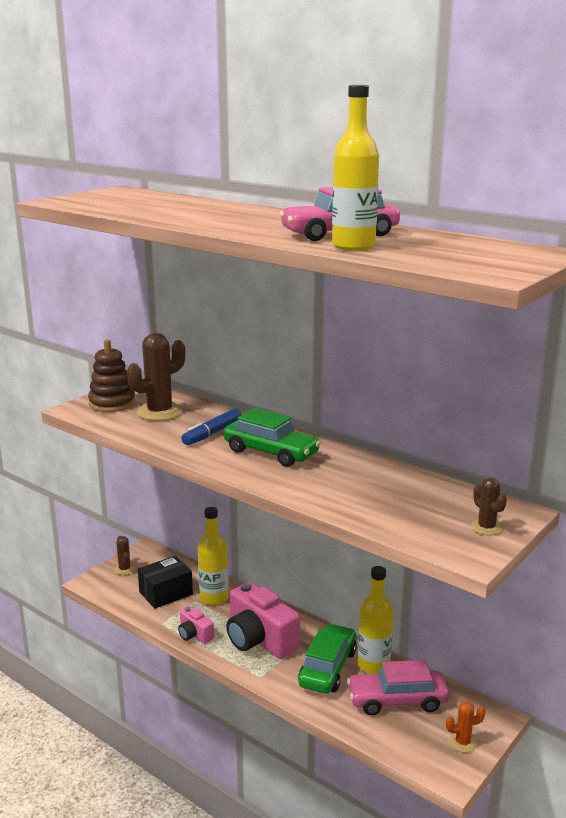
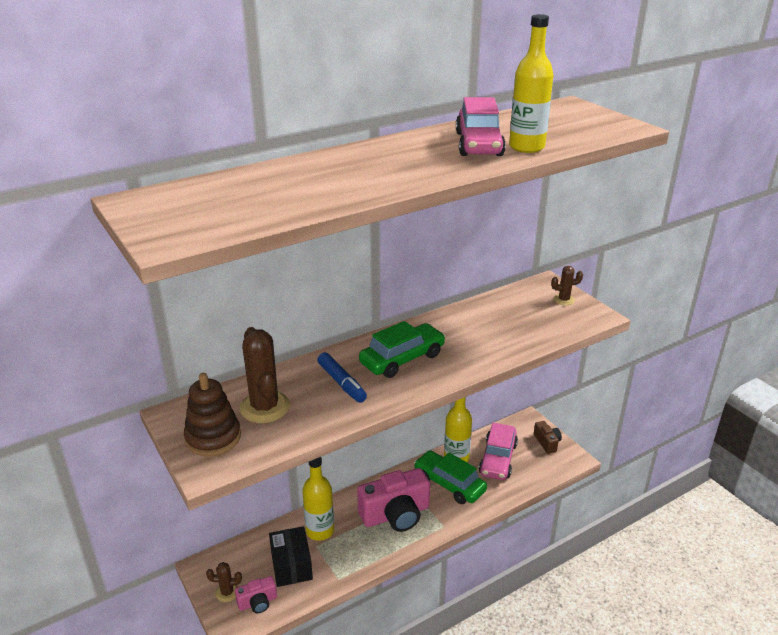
camera: 70 degrees left, 10 degrees up
pink camera [178,607,214,644] -> pink camera moved to [235,576,277,613]
orange cactus [446,701,486,753] -> brown camera [534,421,562,454]

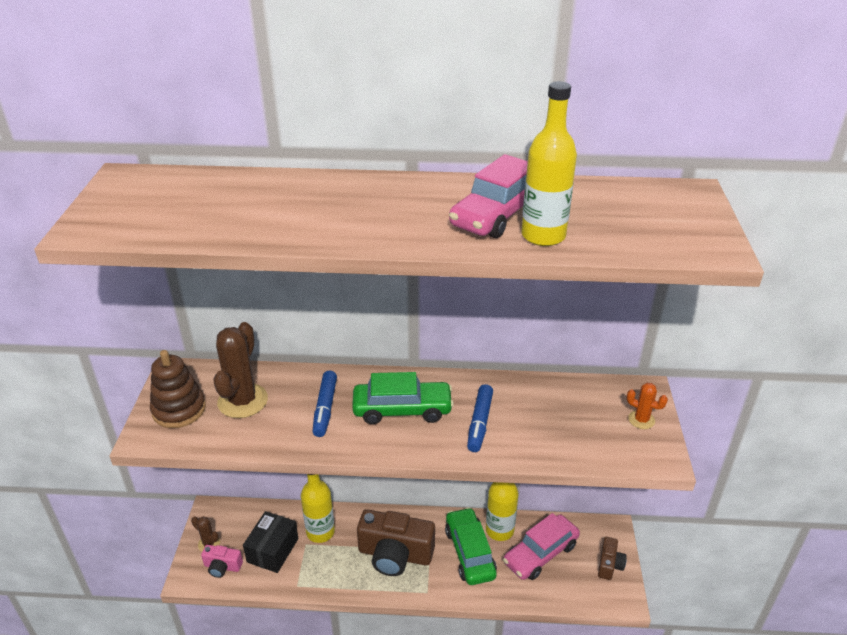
camera: 35 degrees right, 5 degrees up
pink camera [357,468,430,532] -> brown camera [357,509,435,576]
brown cactus [551,266,583,305] -> orange cactus [627,383,668,429]
none -> blue marker [467,384,493,452]

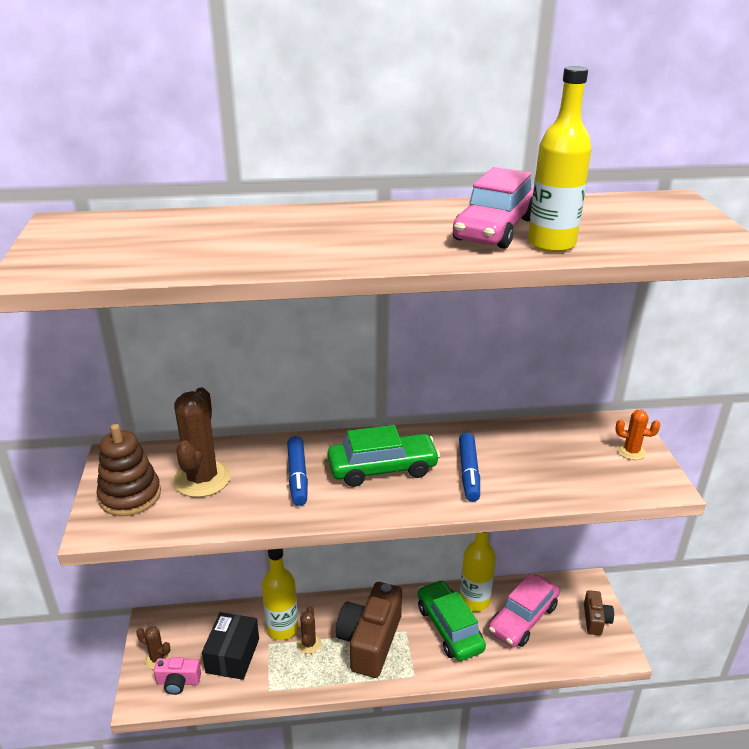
camera: 10 degrees left, 5 degrees down
brown camera [357,509,435,576] -> brown camera turned 105 degrees clockwise [336,582,402,678]
none -> brown cactus [297,606,321,654]

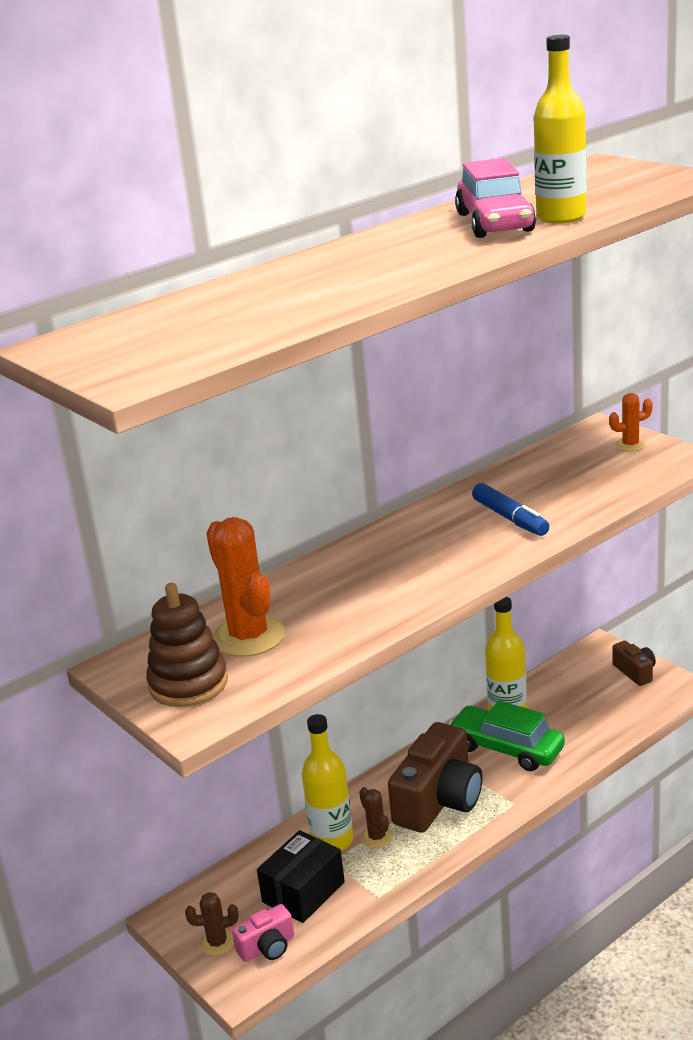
camera: 30 degrees left, 5 degrees down
brown cactus [173,387,231,497] -> orange cactus [206,517,285,657]
black box [202,612,259,680] -> black box turned 60 degrees clockwise [257,830,345,923]
blue marker [287,436,308,506] -> none
green car [327,425,440,487] -> none
brown camera [336,582,402,678] -> brown camera turned 135 degrees counterclockwise [388,722,482,833]
pink car [488,573,560,647] -> none

